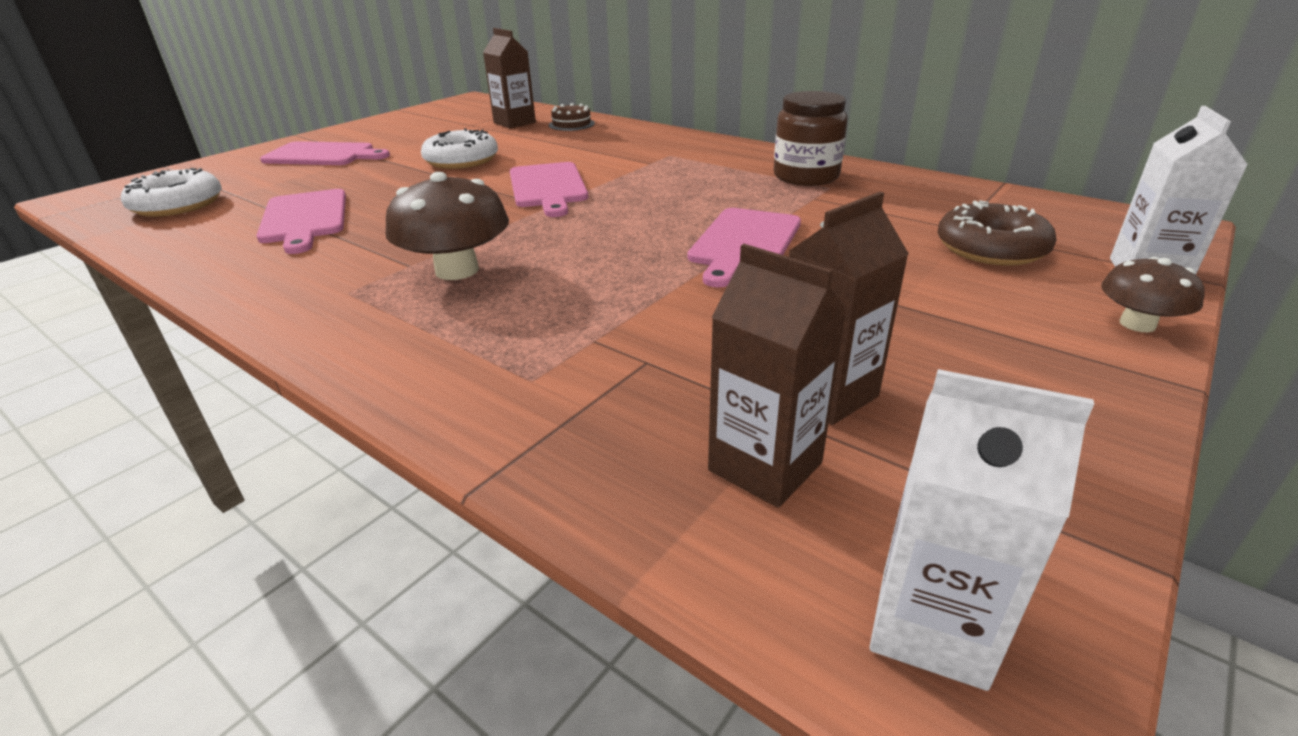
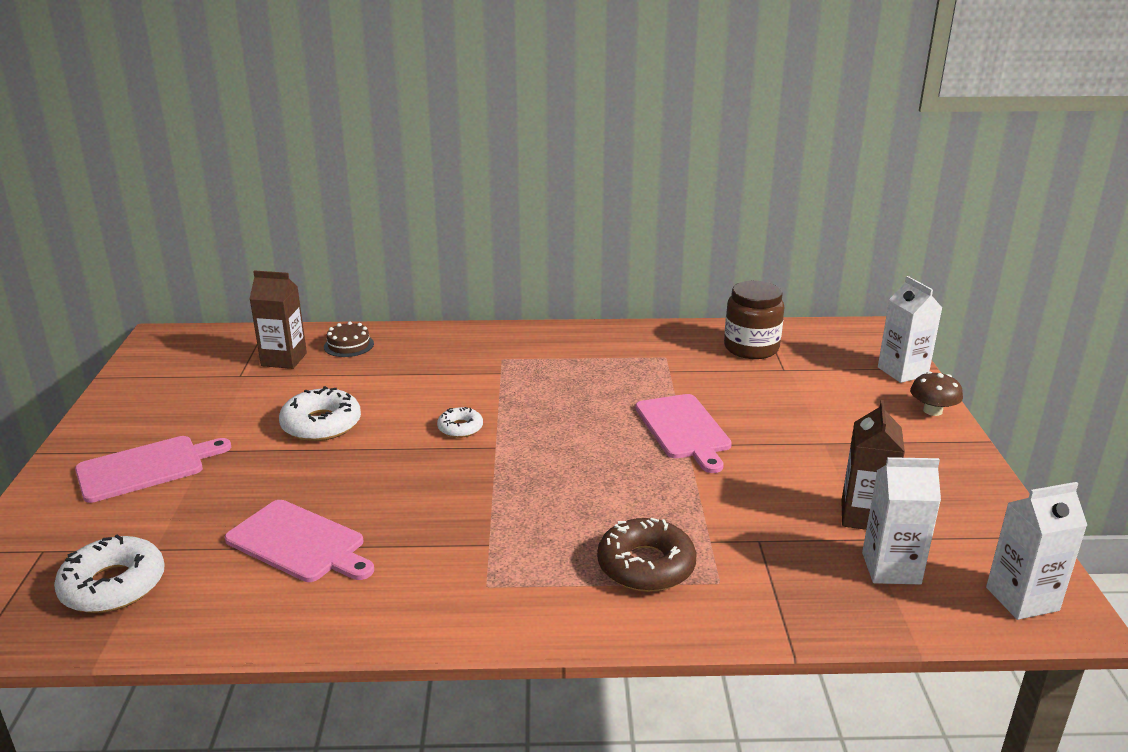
camera: 40 degrees left, 5 degrees down
brown mushroom [386,172,509,280] -> none
pink cutting board [510,162,588,217] -> white donut [437,407,483,438]
brown carton [708,244,847,508] -> white carton [862,457,941,584]
brown jar [774,91,848,186] -> brown jar moved to [724,281,784,359]
brown donut [938,200,1057,266] -> brown donut moved to [597,518,697,592]

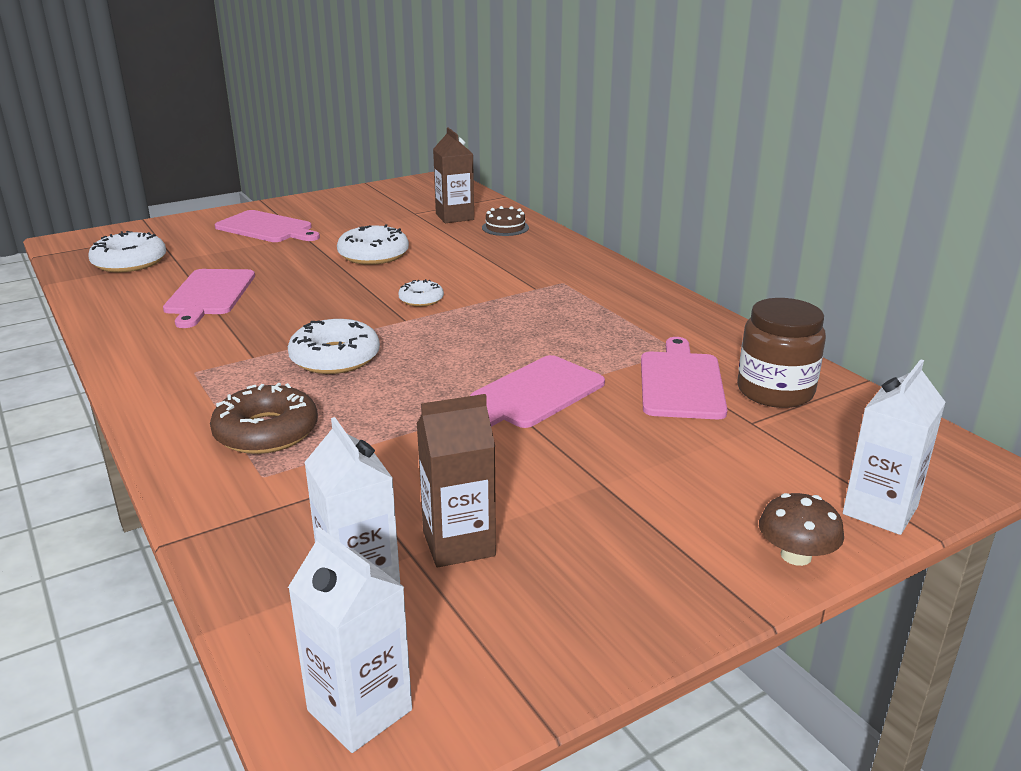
camera: 60 degrees right, 0 degrees up
none -> white donut [288,319,380,374]
none -> pink cutting board [641,337,728,419]

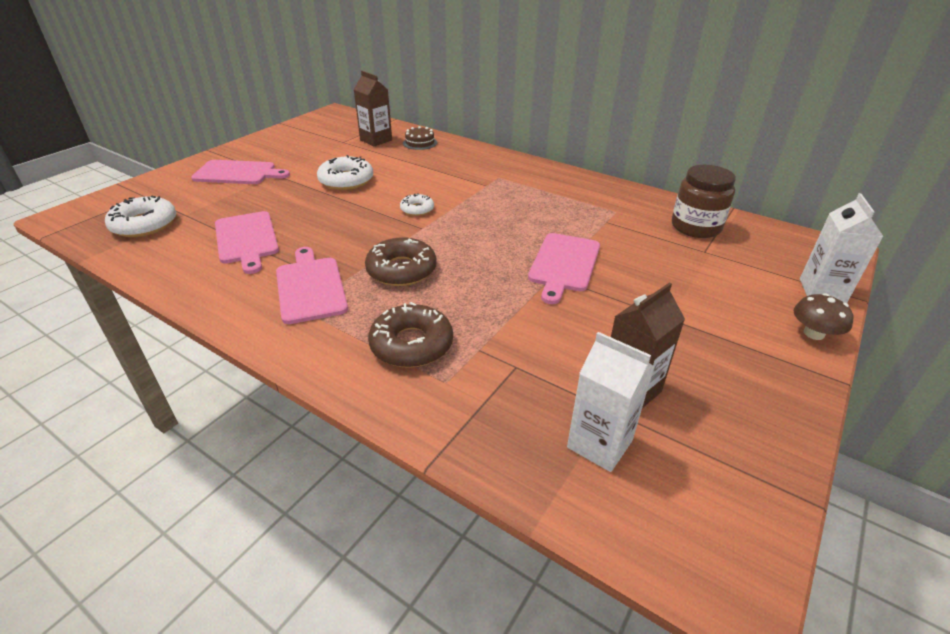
camera: 25 degrees left, 10 degrees up
white donut [288,319,380,374] -> brown donut [365,237,437,286]
white carton [288,527,412,753] -> none
pink cutting board [641,337,728,419] -> pink cutting board moved to [276,247,348,324]

